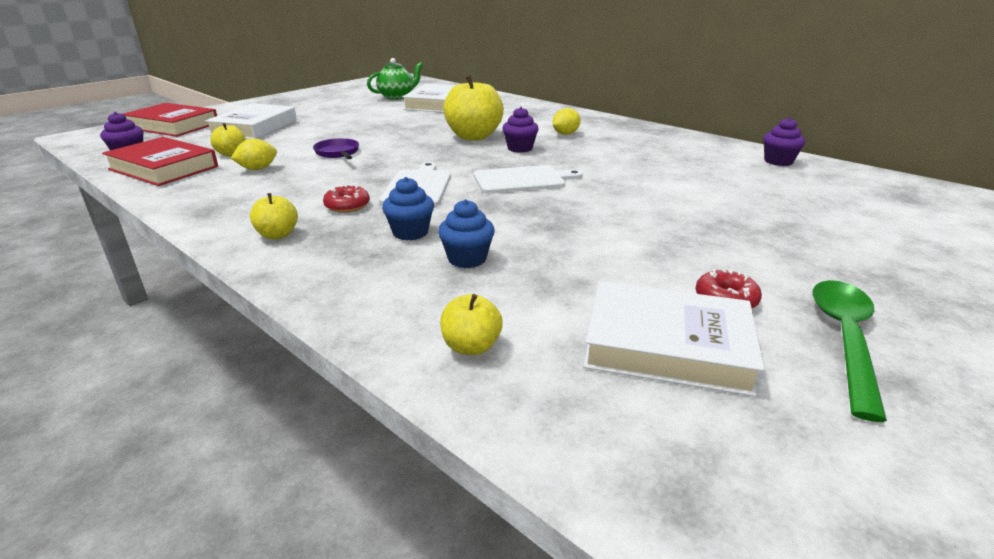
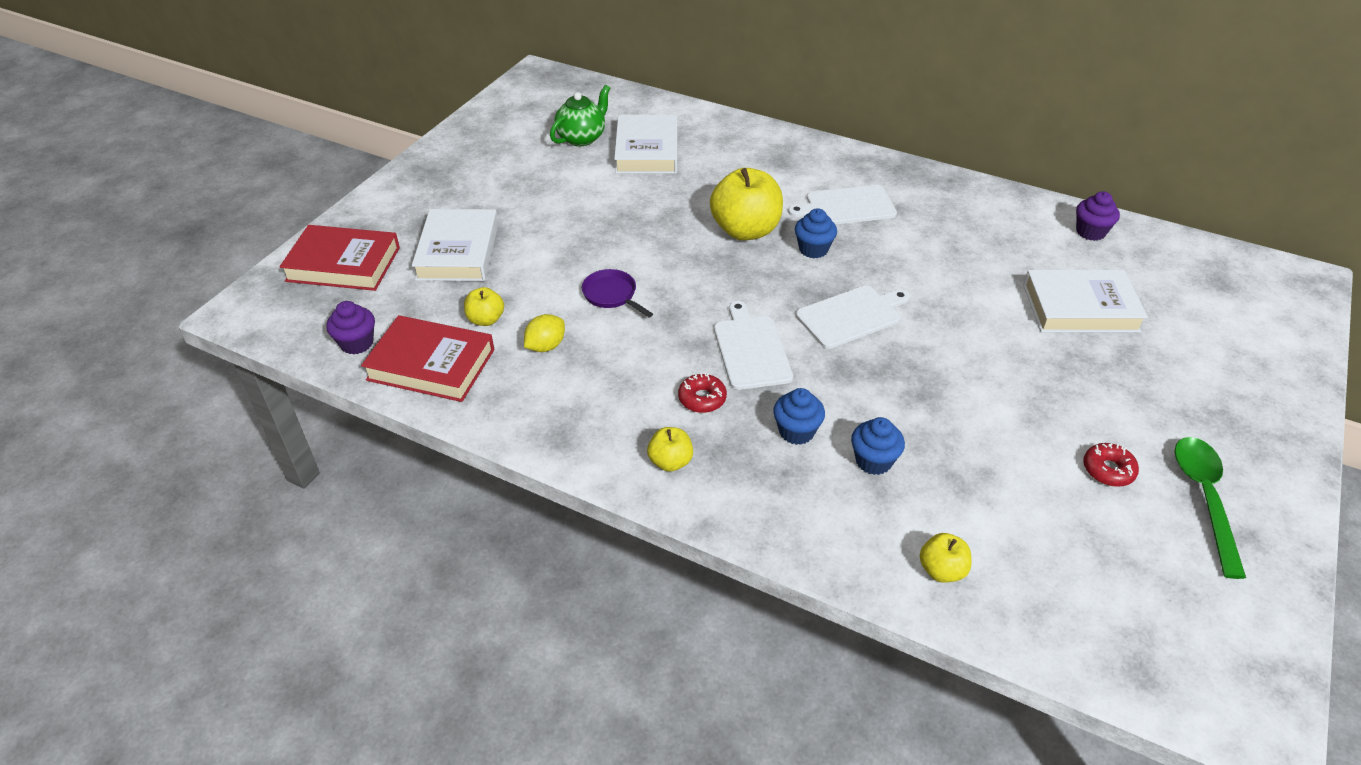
camera: 15 degrees left, 15 degrees up
purple cupcake [502,107,539,153] -> blue cupcake [795,208,837,258]
yellow lemon [553,108,581,135] -> white cutting board [788,185,897,225]
white book [583,281,765,397] -> white book moved to [1023,270,1148,333]

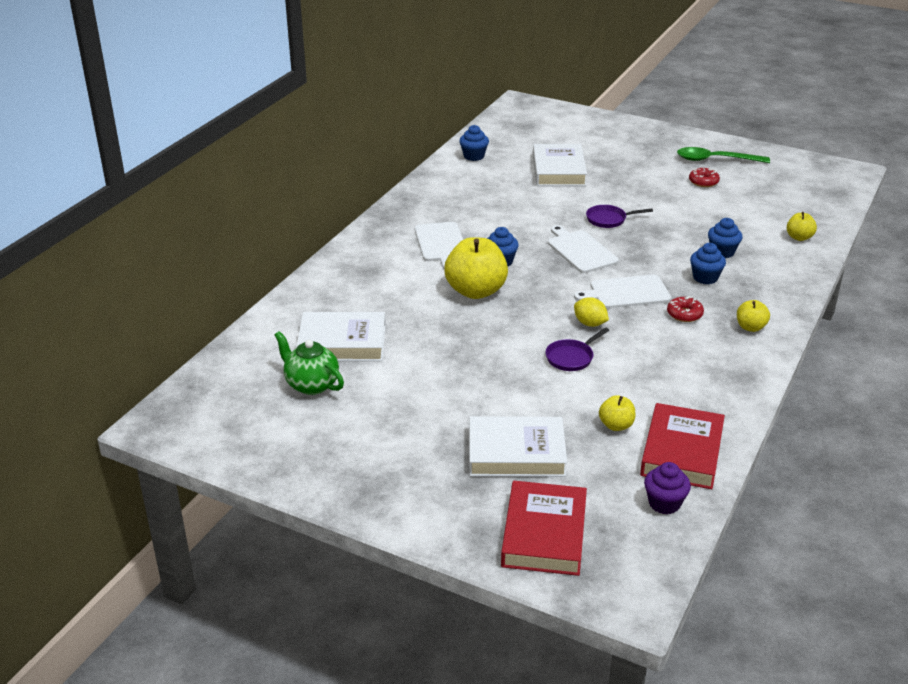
camera: 90 degrees left, 10 degrees down
yellow lemon [524,314,565,352] -> yellow lemon moved to [574,297,609,327]
purple cupcake [1076,191,1120,241] -> blue cupcake [459,125,489,161]
none -> purple pan [586,205,653,228]

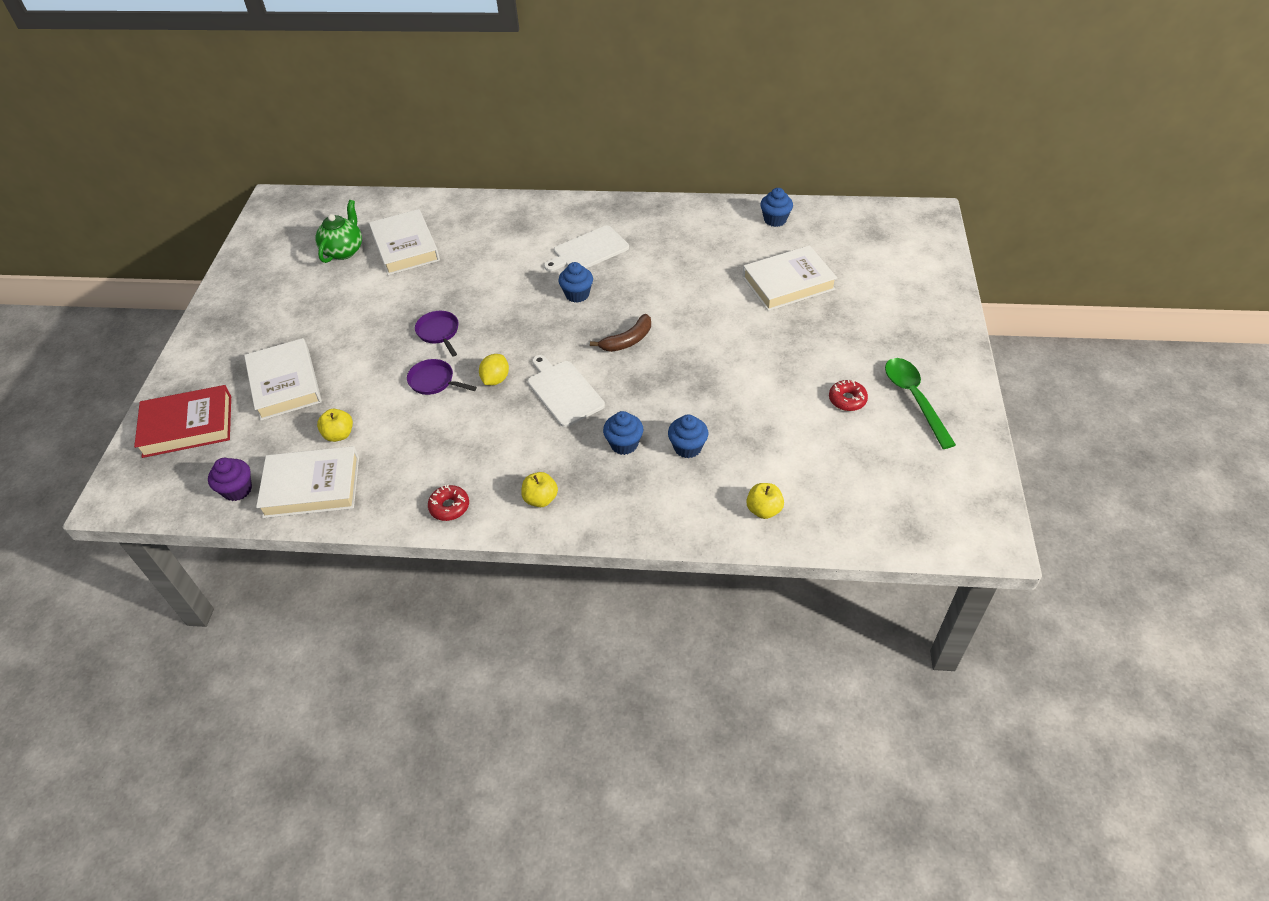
camera: 70 degrees right, 15 degrees up
yellow apple [444,237,508,299] -> none
white cutting board [548,225,619,273] -> brown banana [590,314,651,352]
purple pan [586,205,653,228] -> purple pan moved to [415,311,458,357]
red book [640,403,725,489] -> white book [256,446,359,518]
red donut [667,296,704,322] -> red donut moved to [428,485,469,521]

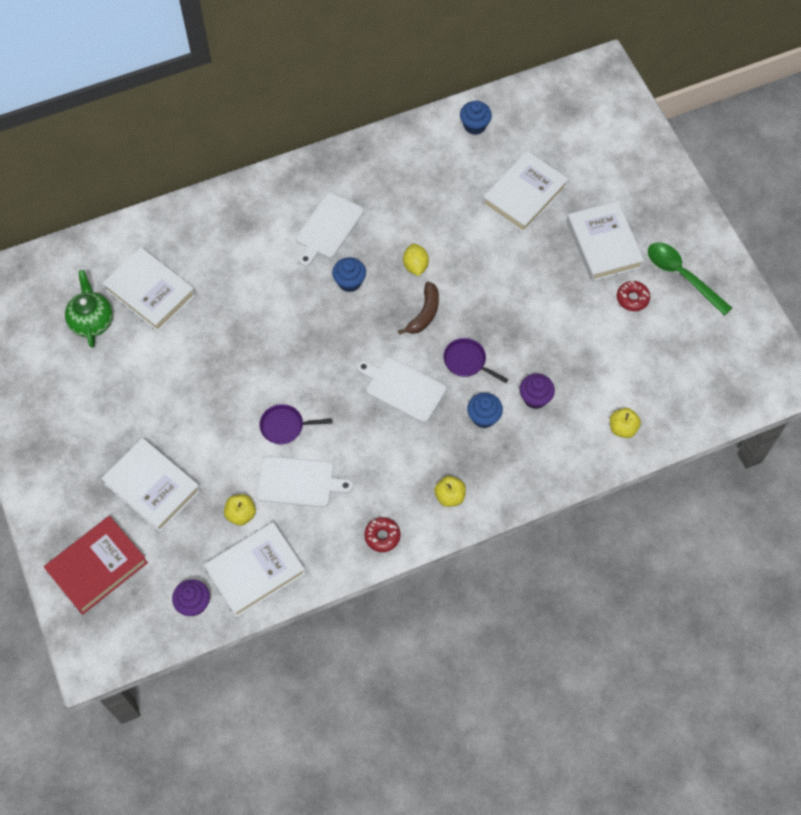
camera: 30 degrees left, 15 degrees up
purple pan [415,311,458,357] -> purple pan moved to [443,338,508,383]
yellow lemon [479,354,509,385] -> yellow lemon moved to [403,244,429,276]
blue cupcake [668,414,708,458] -> purple cupcake [520,374,555,409]
none -> white cutting board [256,456,353,507]
none -> white book [567,201,644,282]

